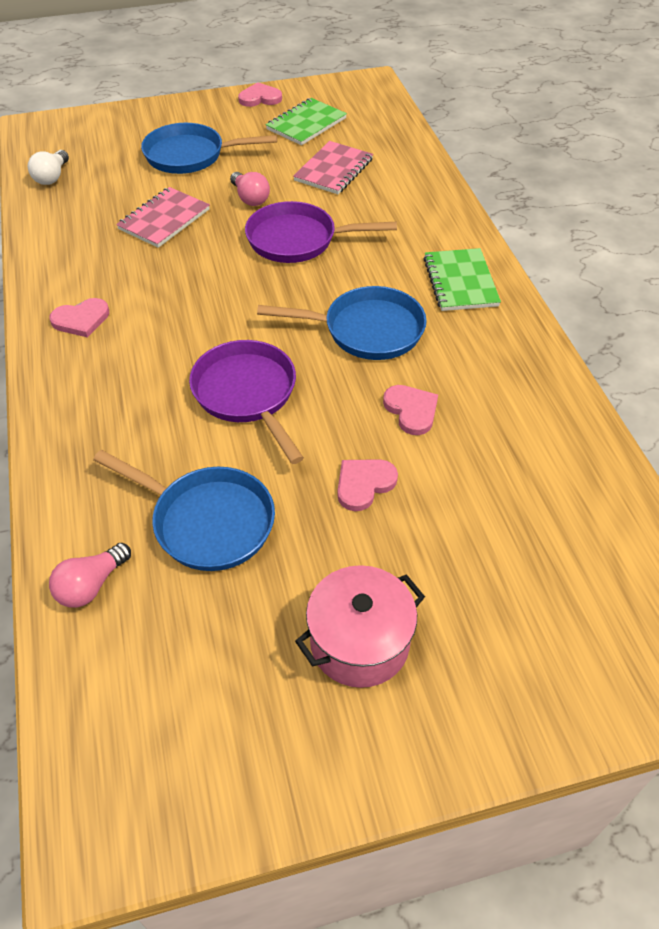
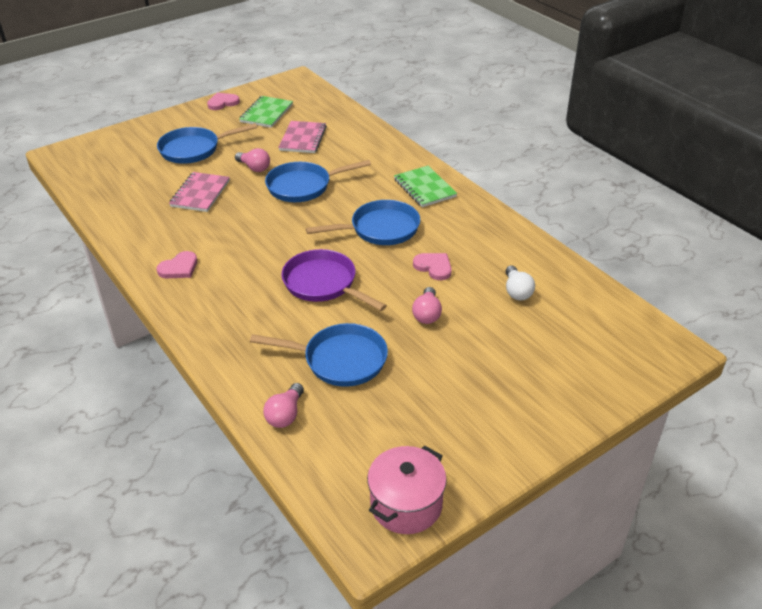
camera: 20 degrees left, 10 degrees down
white light bulb [28,150,69,185] -> white light bulb moved to [505,265,535,300]
purple pan [245,201,397,263] -> blue pan [265,160,371,202]
pink pot [295,565,425,688] -> pink pot moved to [367,446,447,534]
pink heart [337,459,398,511] -> pink light bulb [412,287,442,324]

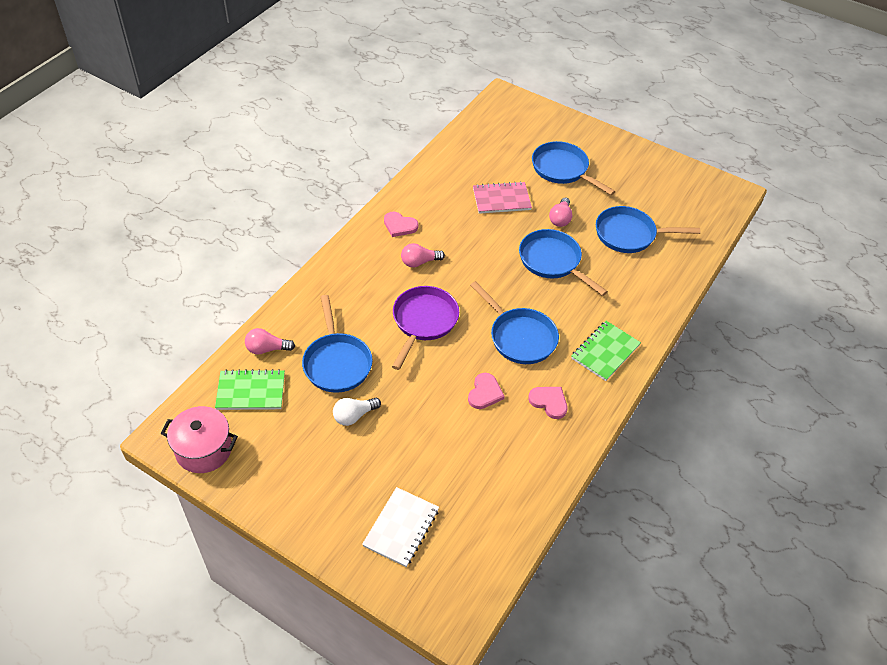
camera: 65 degrees right, 10 degrees up
pink heart [207,93,240,110] -> pink heart moved to [528,387,567,419]
green notebook [239,96,293,128] -> green notebook moved to [215,369,285,410]
pink notebook [278,121,327,153] -> blue pan [596,206,700,253]
pink light bulb [412,287,442,324] -> pink light bulb moved to [401,243,445,267]
white light bulb [505,265,535,300] -> white light bulb moved to [333,398,381,426]
none -> white notebook [362,487,439,567]

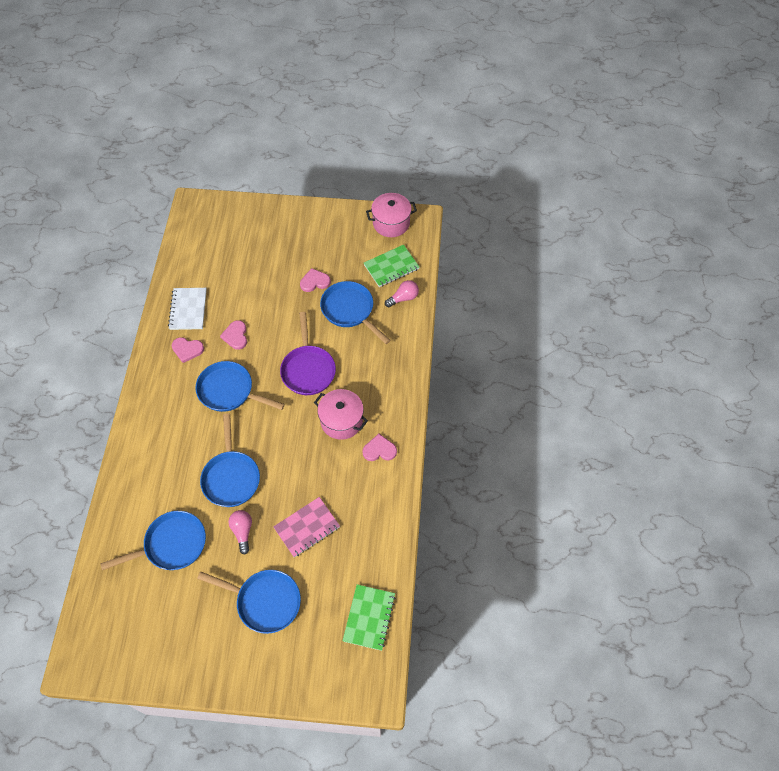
camera: 155 degrees right, 10 degrees up
white light bulb [333,398,381,426] -> pink heart [300,268,331,292]
white notebook [362,487,439,567] -> white notebook moved to [168,288,207,330]
pink light bulb [401,243,445,267] -> pink pot [314,389,368,440]
blue pan [519,229,608,296] -> blue pan turned 60 degrees clockwise [200,413,260,507]
green notebook [571,321,641,381] -> green notebook moved to [343,584,396,651]

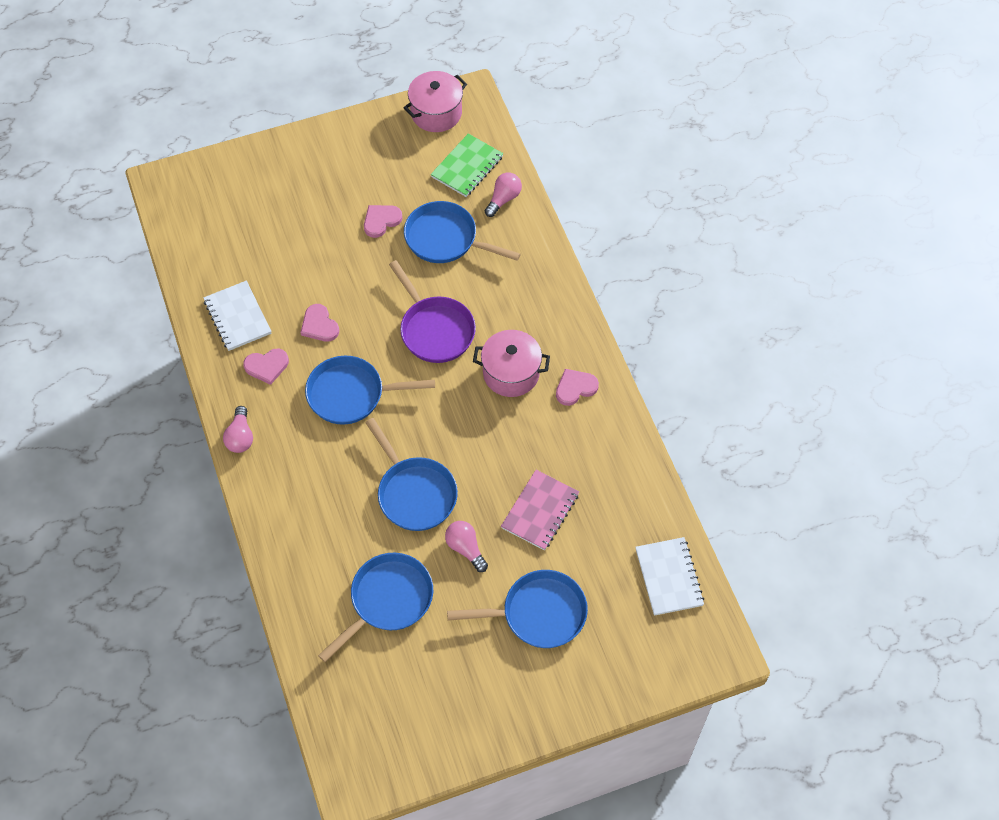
camera: 25 degrees left, 0 degrees up
green notebook [343,584,396,651] -> white notebook [635,537,704,616]
none -> pink light bulb [223,406,253,453]

